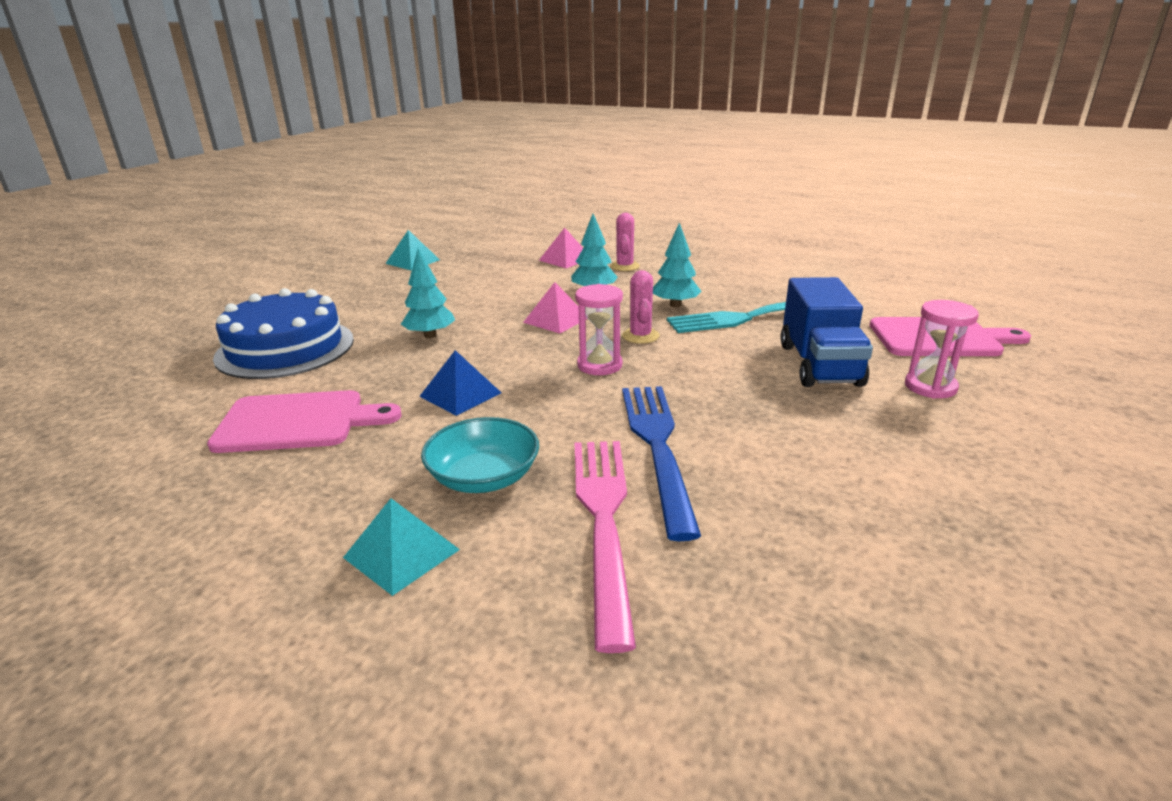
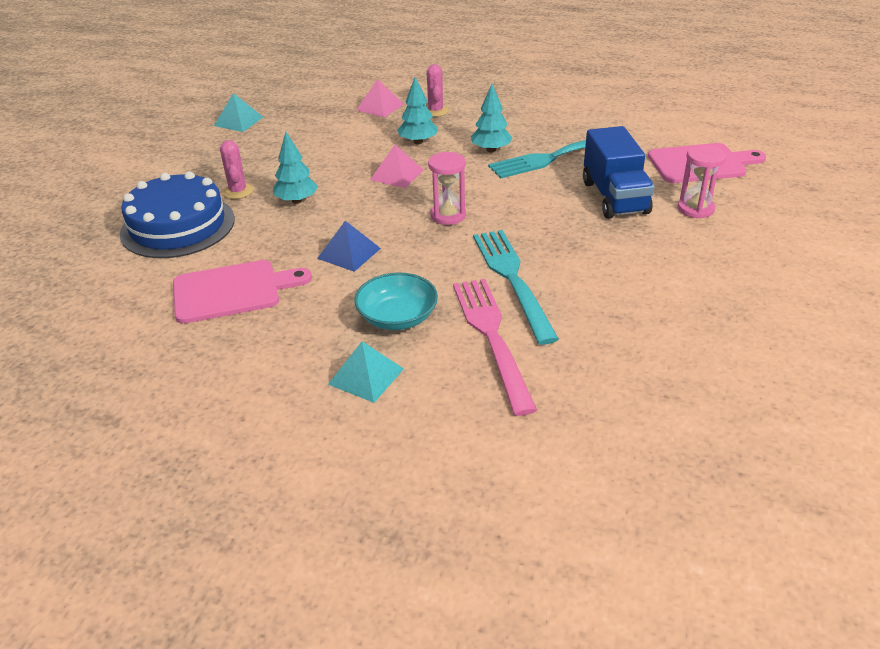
camera: 10 degrees left, 10 degrees up
pink cactus [622,270,660,344] -> pink cactus moved to [220,140,253,199]
blue fork [622,386,701,541] -> turquoise fork [473,230,559,345]

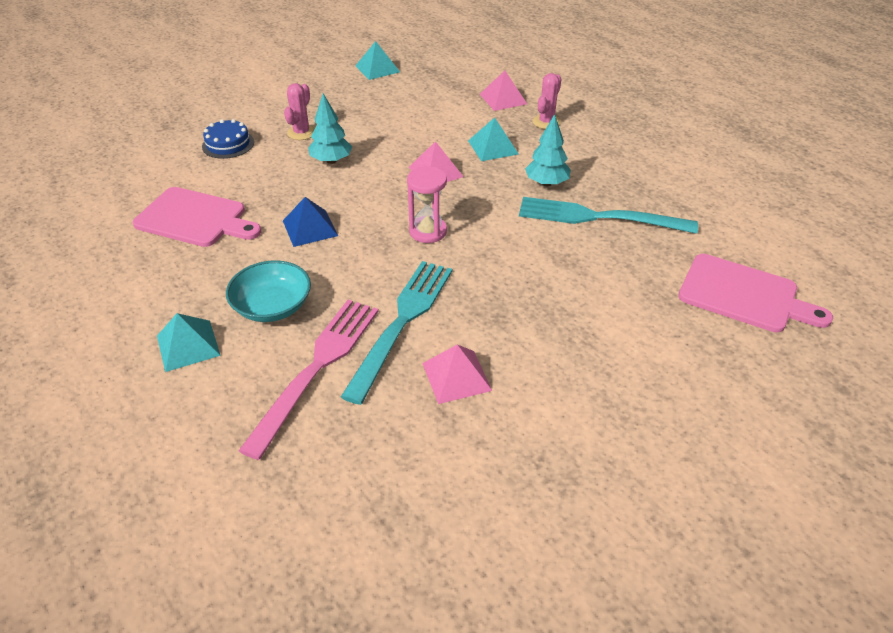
camera: 35 degrees right, 5 degrees up
blue cake [120,171,235,258] -> blue cake [202,119,254,159], size x0.50
turquoise tree [397,77,438,144] -> turquoise pyramid [468,117,519,161]
blue truck [583,126,655,219] -> none
pink hourglass [678,145,726,219] -> none
none -> pink pyramid [422,345,492,404]

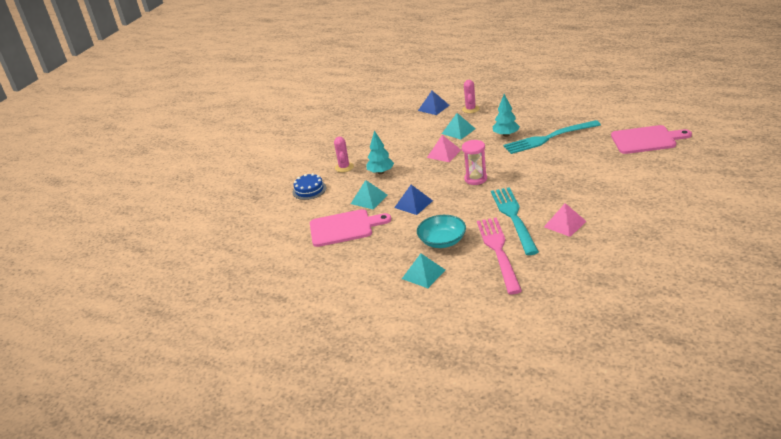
camera: 25 degrees left, 10 degrees down
turquoise pyramid [355,41,400,80] -> turquoise pyramid moved to [351,180,387,209]
pink pyramid [480,71,527,111] -> blue pyramid [418,91,450,115]

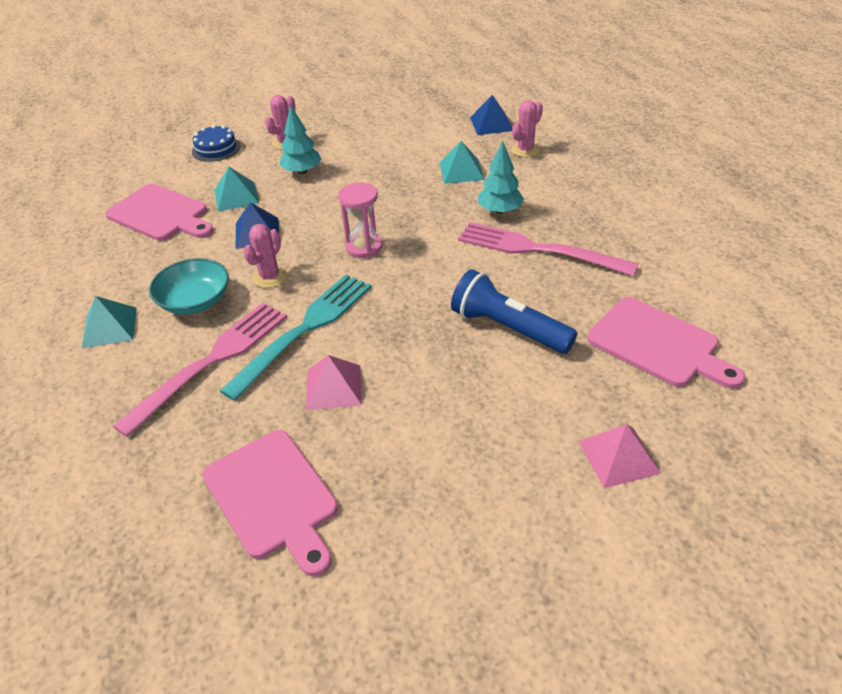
camera: 40 degrees right, 10 degrees up
pink pyramid [427,135,461,162] -> pink pyramid moved to [579,424,661,488]
turquoise fork [503,120,601,154] -> pink fork [458,222,638,276]
none -> pink cutting board [202,430,338,576]
none -> pink cactus [243,224,287,288]
none -> blue flashlight [451,269,577,354]

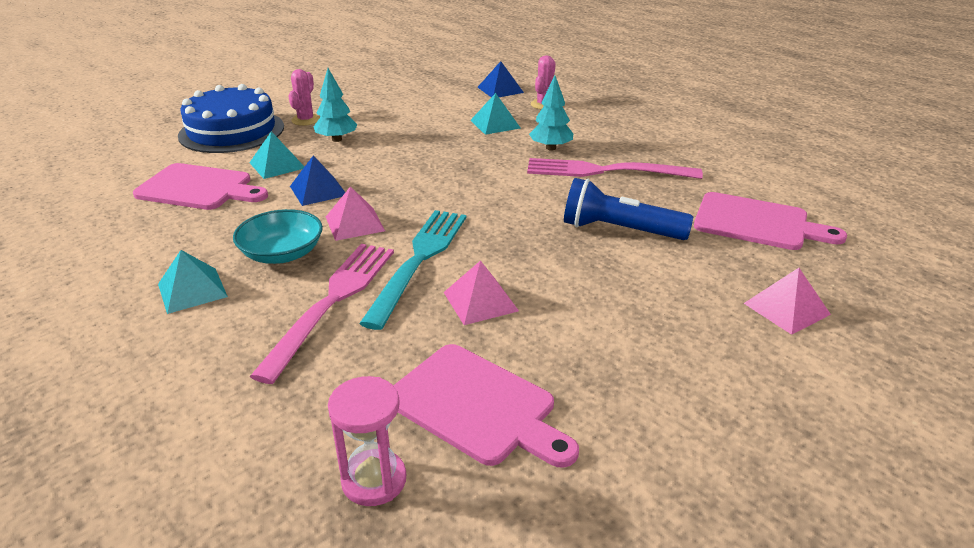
camera: 20 degrees left, 10 degrees down
blue cake [192,125,241,162] -> blue cake [178,84,284,153], size x1.99
pink cactus [243,224,287,288] -> pink pyramid [326,186,385,241]
pink hourglass [338,182,383,258] -> pink hourglass moved to [328,376,406,506]

